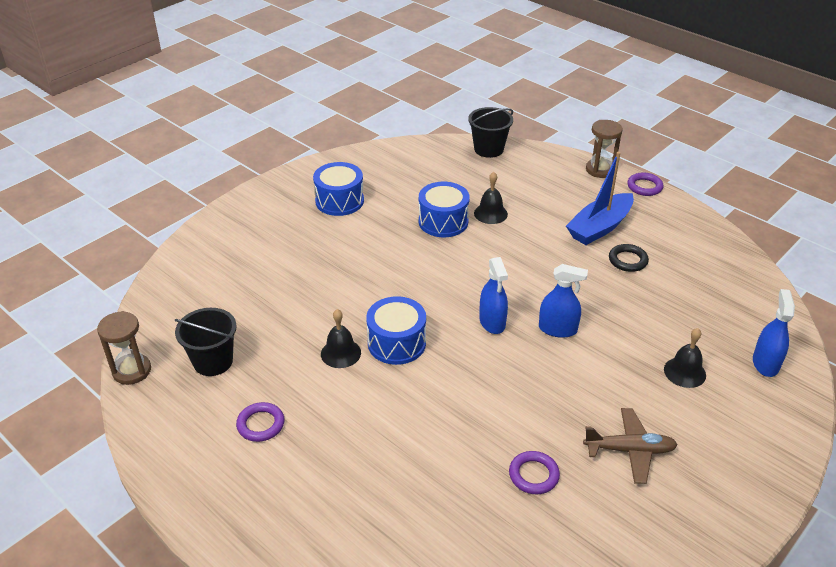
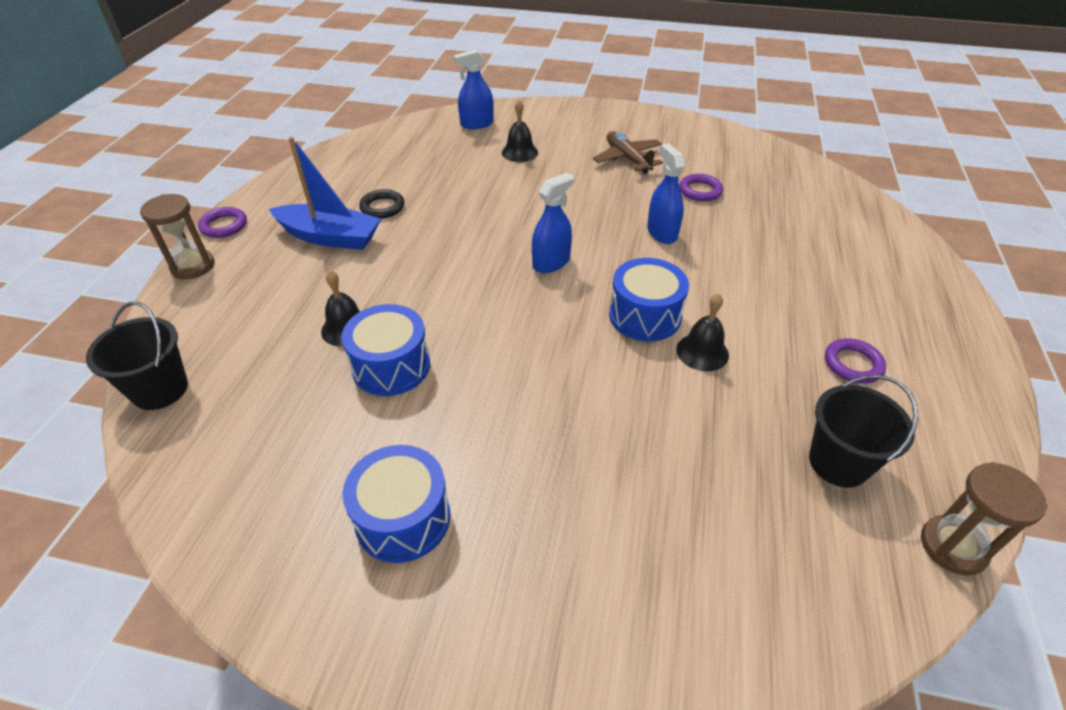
camera: 120 degrees left, 5 degrees up
blue spray bottle [539,264,588,338] -> blue spray bottle moved to [647,144,685,244]

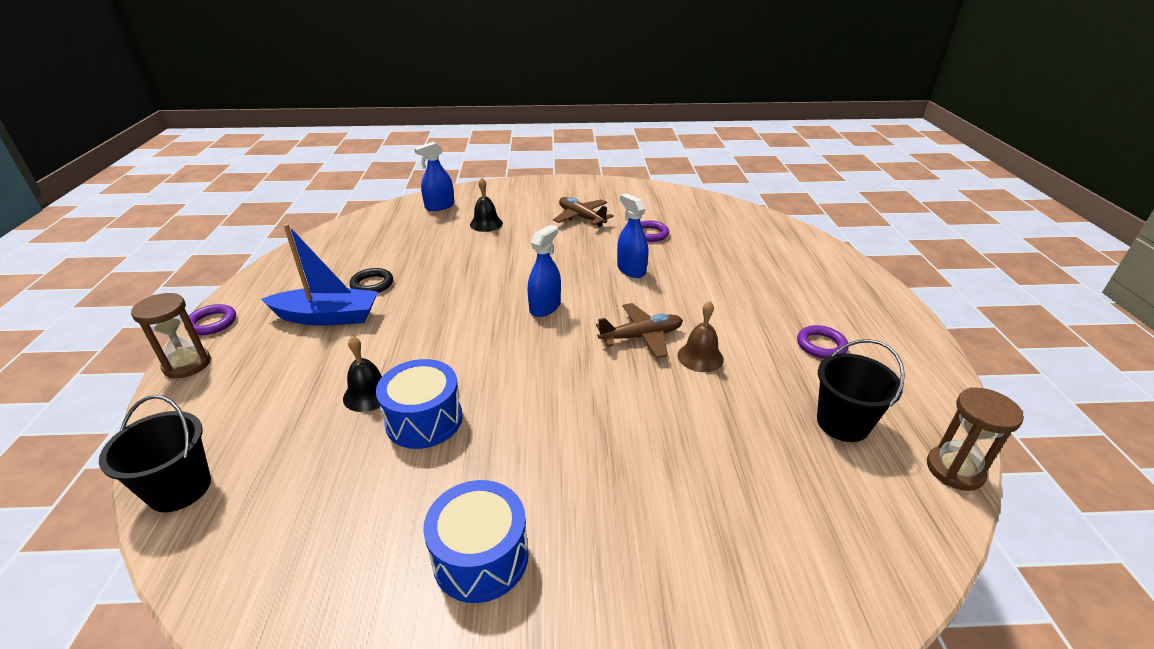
camera: 15 degrees left, 10 degrees down
blue drum [609,258,689,342] -> brown plane [596,303,683,358]
black bell [676,293,729,371] -> brown bell [677,301,724,372]

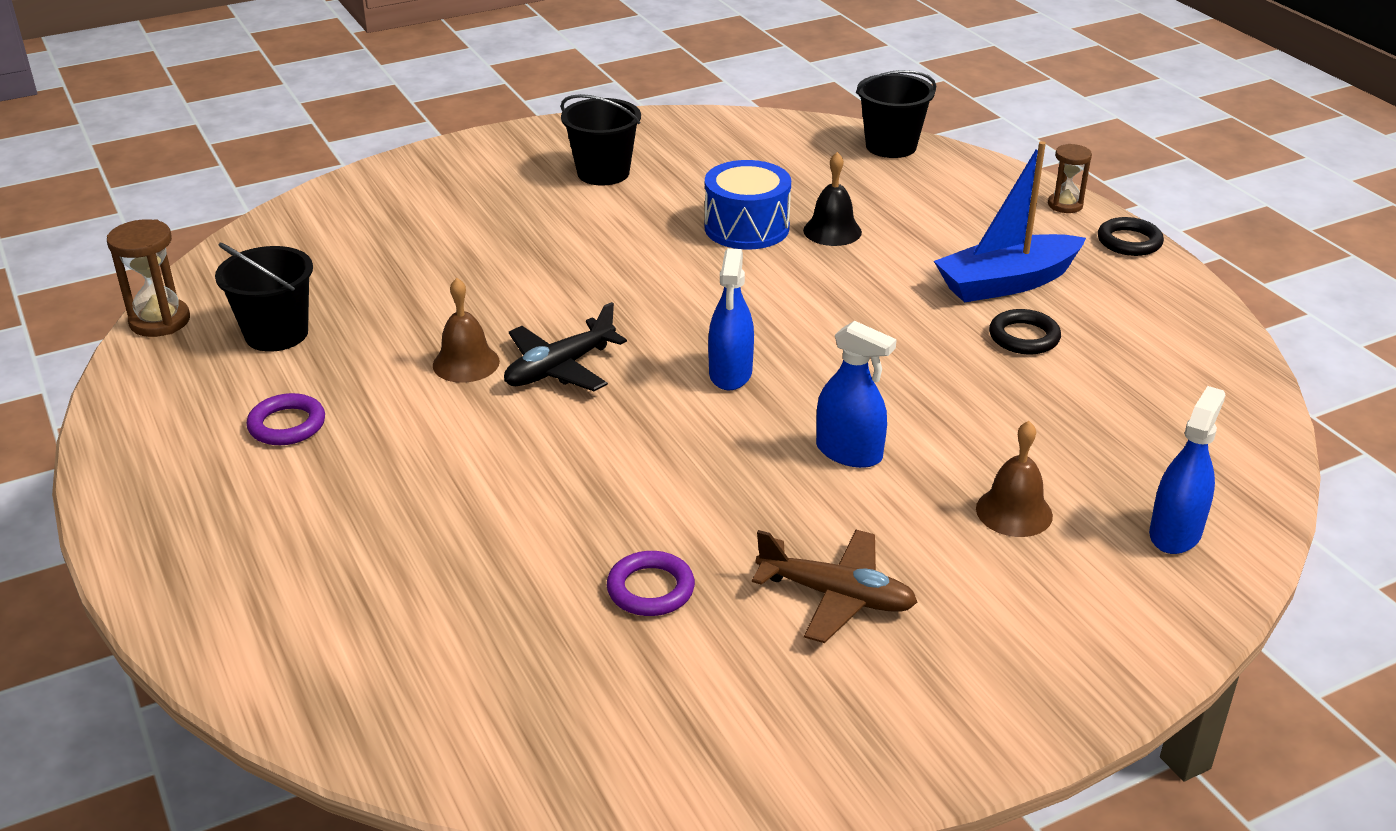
camera: 155 degrees right, 0 degrees up
brown hourglass [131,293,211,378] -> brown hourglass [1048,144,1092,213], size x0.66
purple ring [184,304,236,335] -> black ring [1098,217,1164,256]
blue drum [423,480,529,603] -> black bucket [561,94,641,185]
black bell [470,178,503,232] -> brown bell [976,421,1053,537]
brown plane [596,303,683,358] -> black plane [504,302,627,391]
blue spray bottle [617,193,648,278] -> blue spray bottle moved to [816,321,897,468]

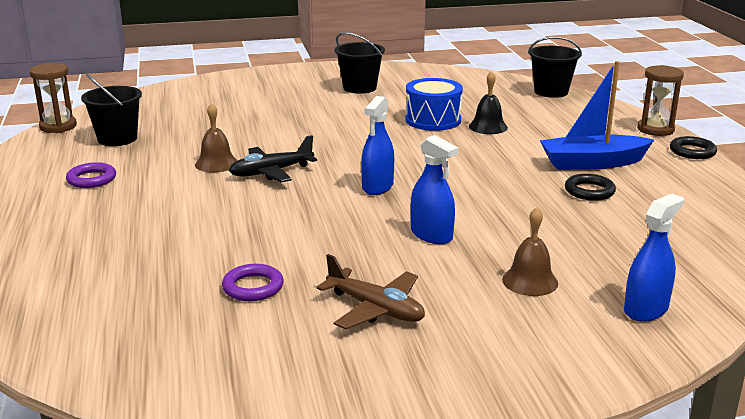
camera: 15 degrees right, 10 degrees down
brown hourglass [1048,144,1092,213] -> brown hourglass [637,65,684,136], size x1.50

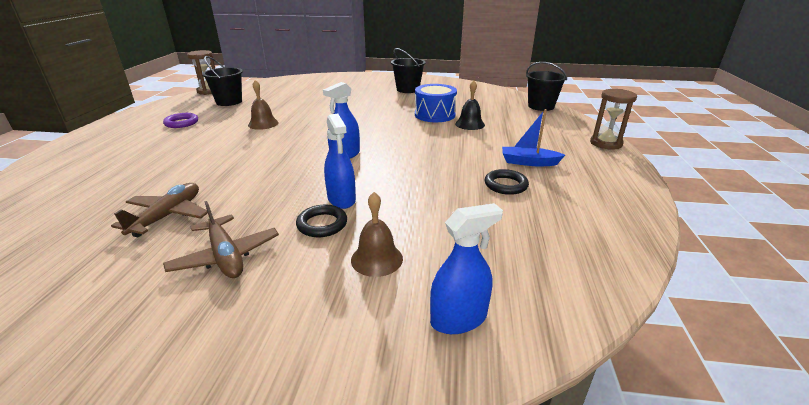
camera: 20 degrees right, 5 degrees up
purple ring [222,264,284,301] -> brown plane [111,183,208,237]
black plane [229,135,317,182] -> none
blue boat [540,61,654,170] -> blue boat [502,109,565,166], size x0.63
black ring [670,136,717,159] -> black ring moved to [296,205,347,237]

